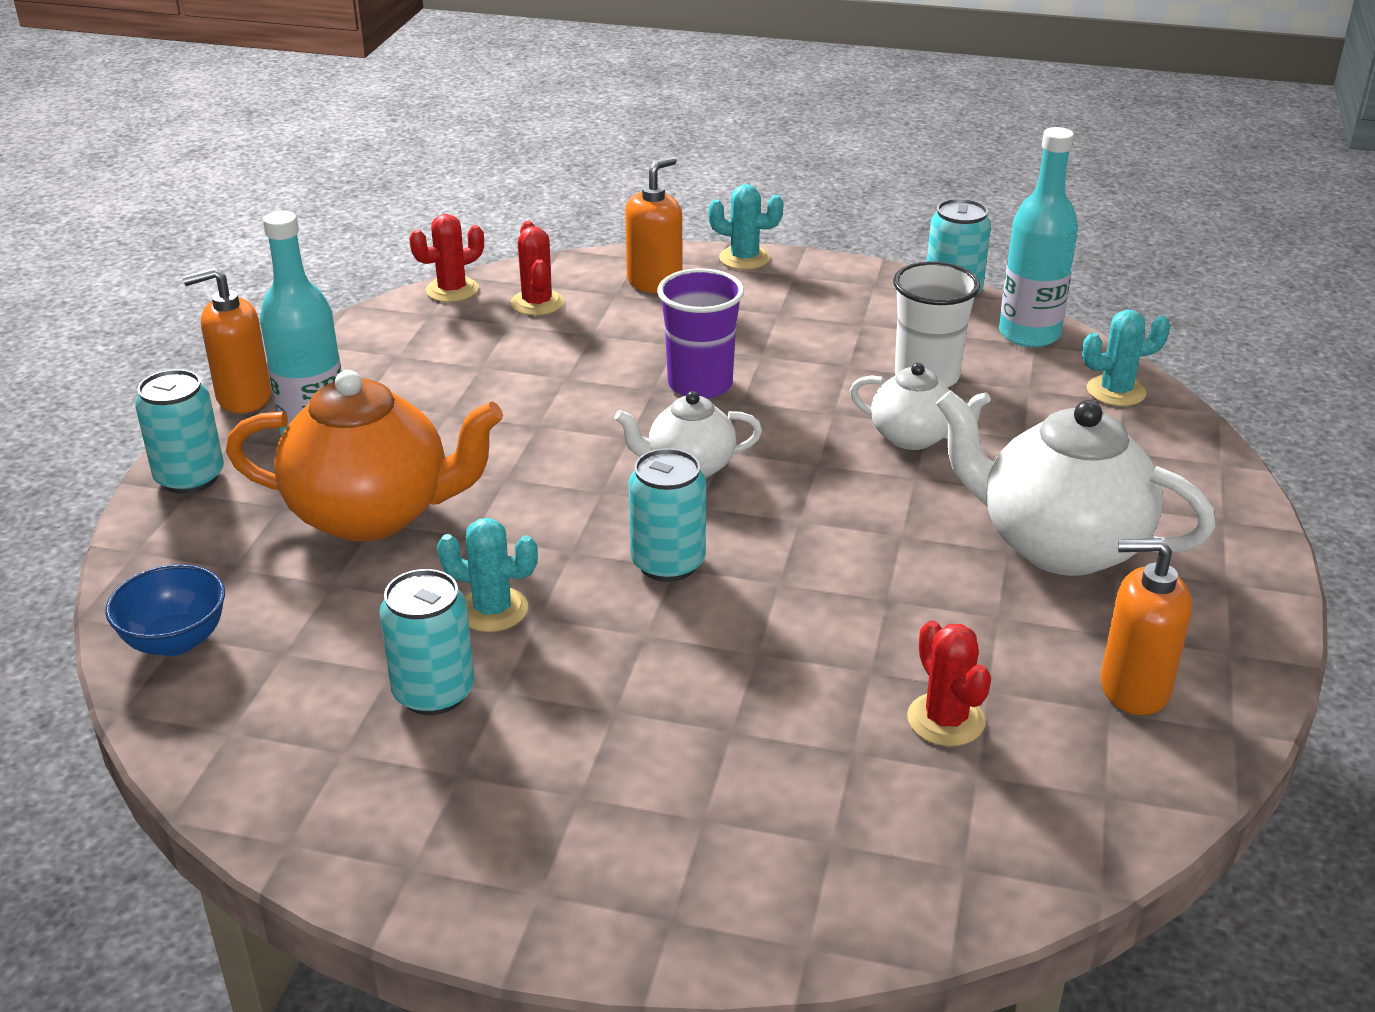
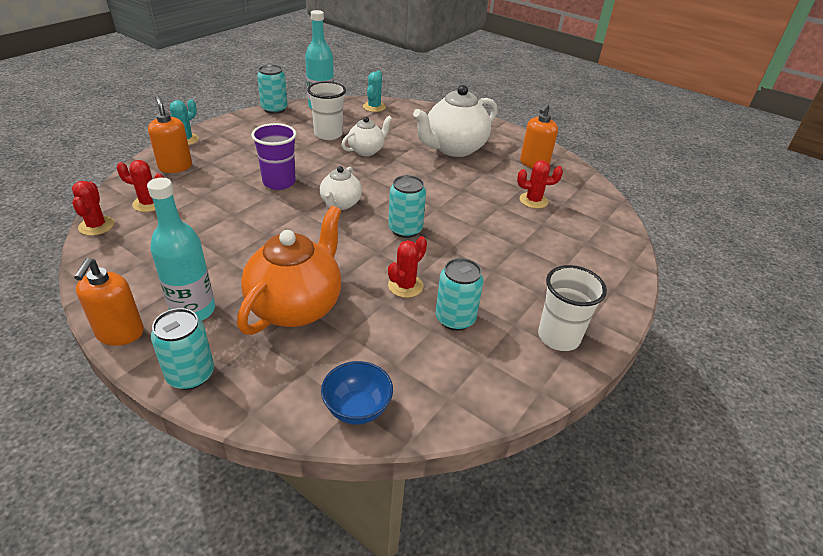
camera: 70 degrees left, 5 degrees up
turquoise cactus [437,518,538,632] -> red cactus [388,236,427,298]
none -> white cup [538,265,607,351]

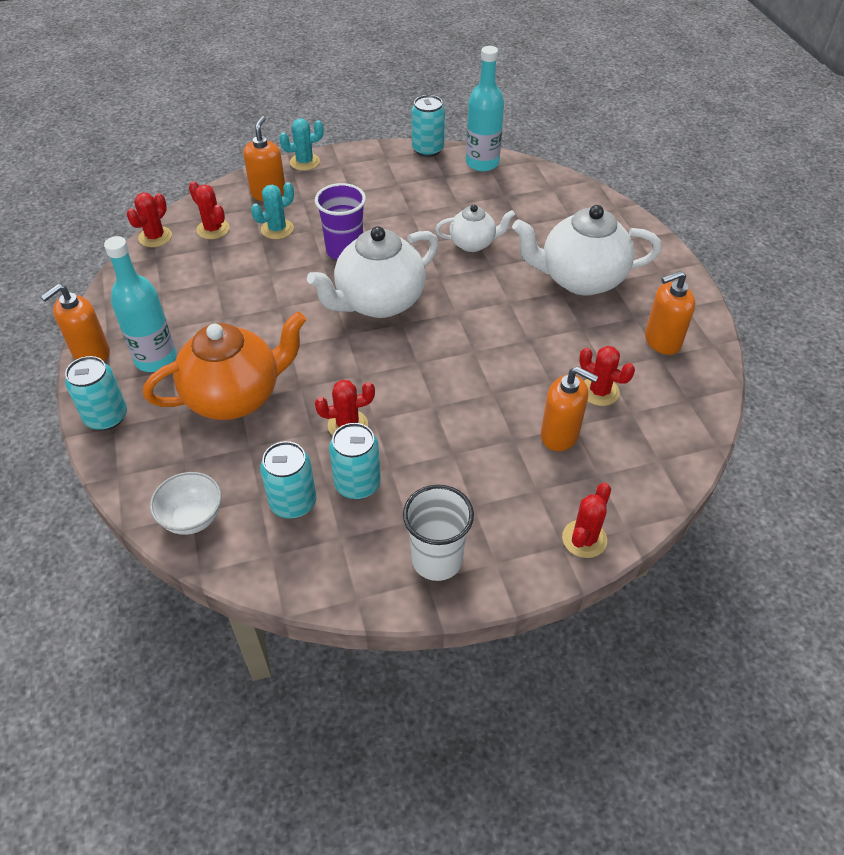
camera: 40 degrees right, 10 degrees up
white cup [307,81,346,140] -> none
white teapot [320,166,362,210] -> white teapot [307,226,439,318], size x1.81
blue bowl [321,361,393,424] -> white bowl [150,472,221,535]
turquoise cactus [363,70,386,112] -> turquoise cactus moved to [251,182,294,239]
turquoise can [388,175,426,238] -> turquoise can moved to [260,441,316,519]
none -> orange soap dispenser [541,366,599,451]
none -> red cactus [562,483,611,558]

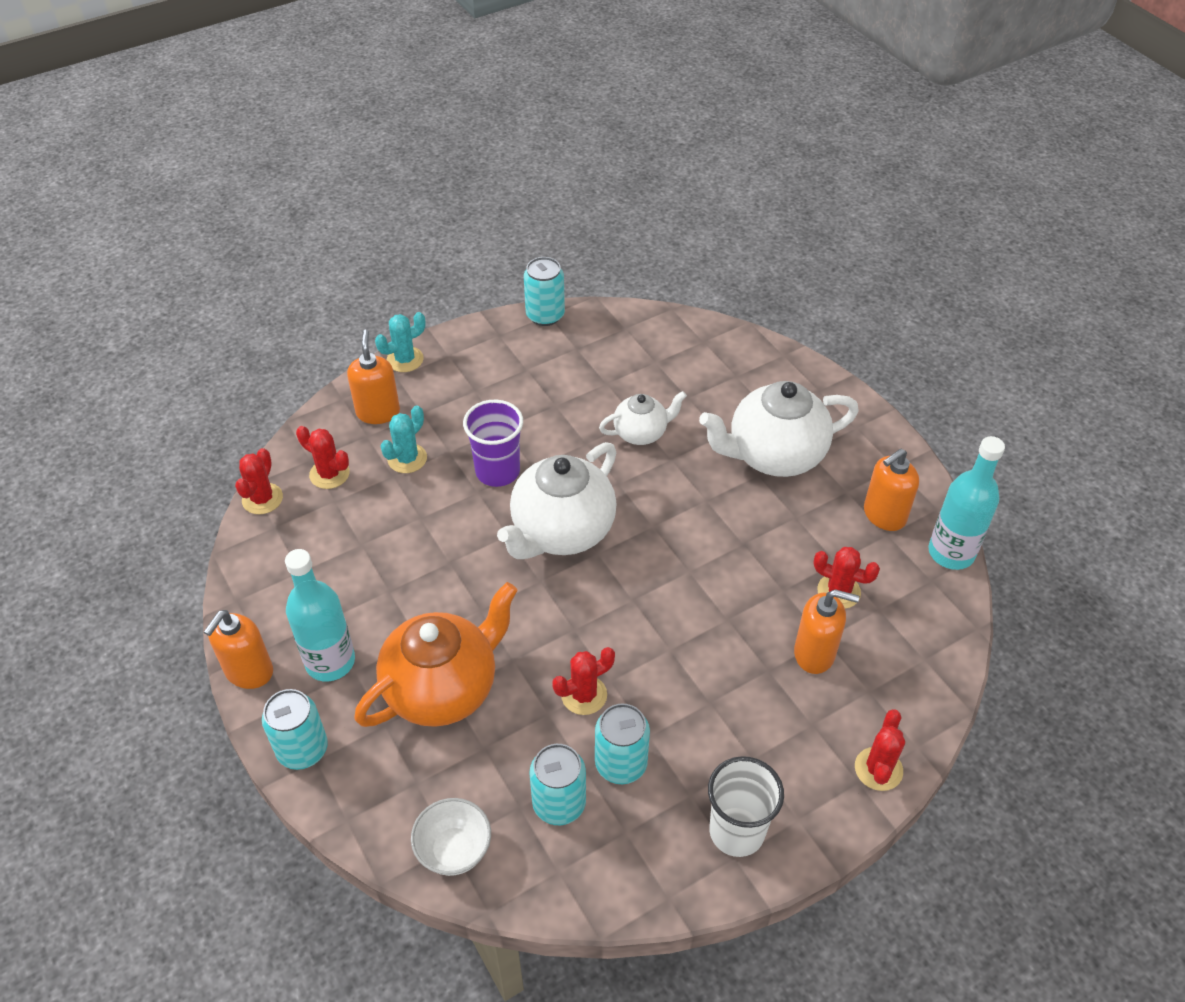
camera: 15 degrees left, 0 degrees up
turquoise bottle [466,46,504,171] -> turquoise bottle moved to [929,436,1005,570]

